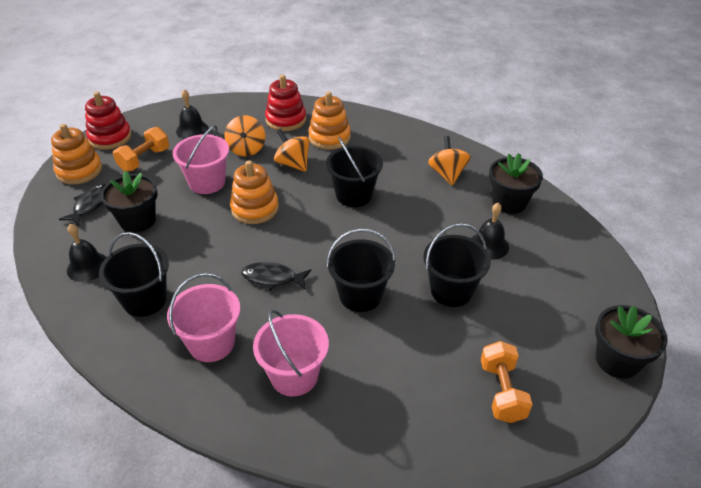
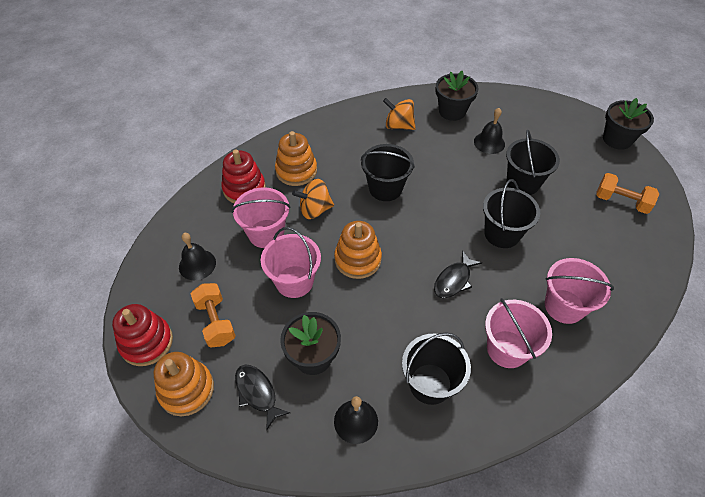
camera: 60 degrees left, 10 degrees up
orange spinning top [224,115,265,156] -> pink bucket [231,188,291,248]

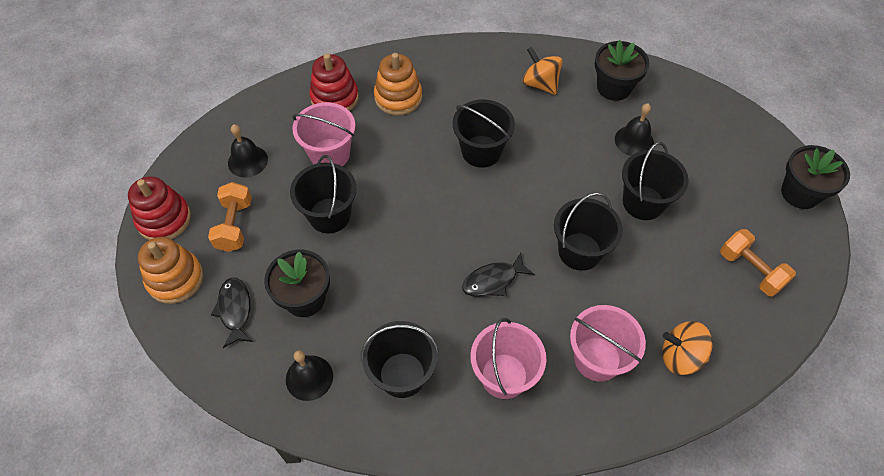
camera: 25 degrees right, 5 degrees up
pink bucket [261,227,321,298] -> black bucket [290,155,357,233]
orange spinning top [292,179,334,219] -> orange spinning top moved to [662,321,713,375]
orange stacking toy [334,221,382,279] -> none

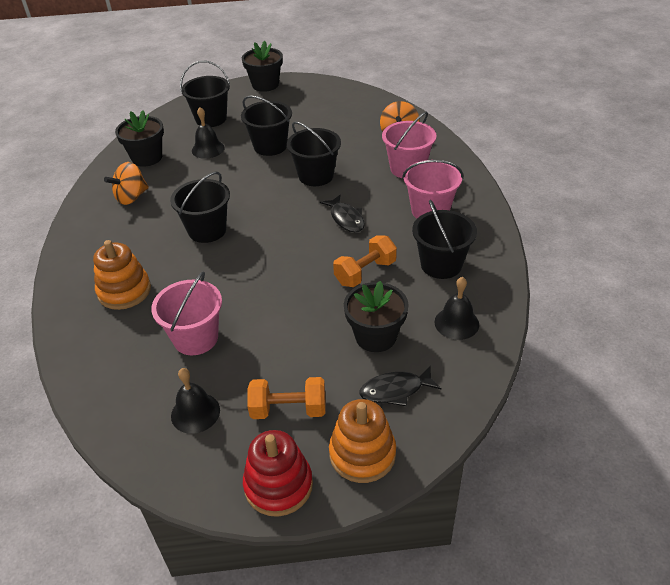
camera: 90 degrees left, 15 degrees down
black bucket [290,155,357,233] -> black bucket moved to [180,61,230,127]
red stacking toy [309,53,359,111] -> none
orange dumbbell [720,229,796,297] -> orange dumbbell moved to [333,235,397,287]

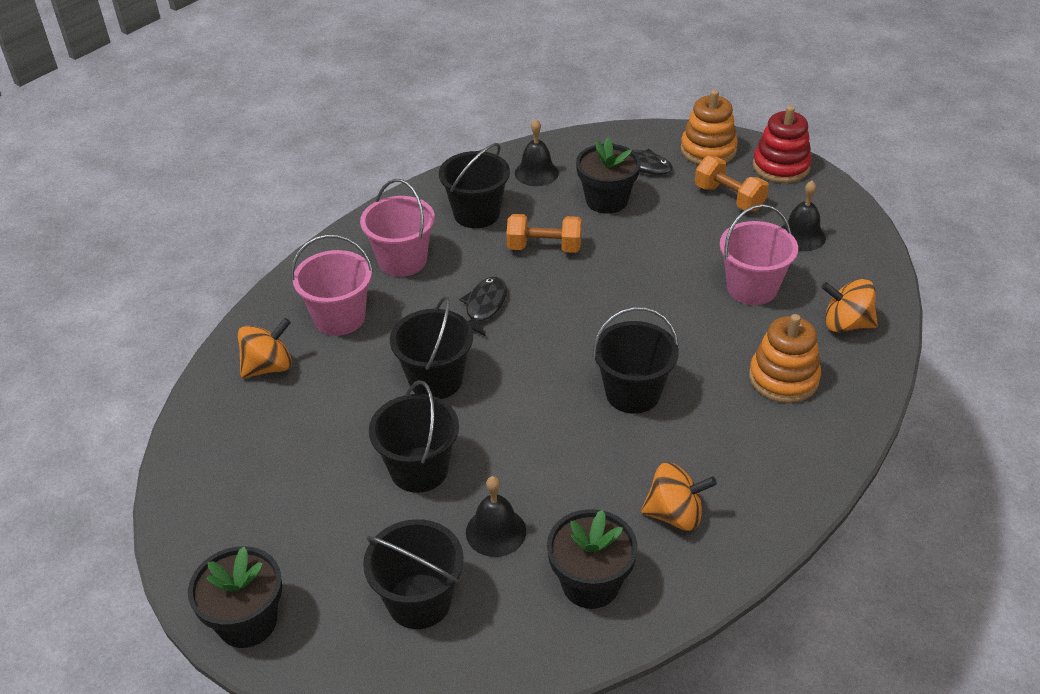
camera: 135 degrees left, 0 degrees up
none -> orange spinning top [821,279,878,332]

